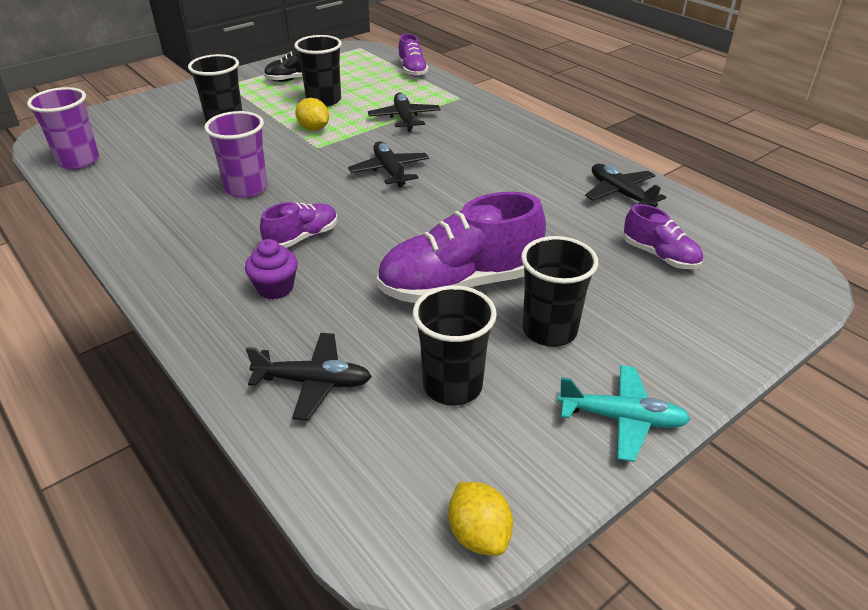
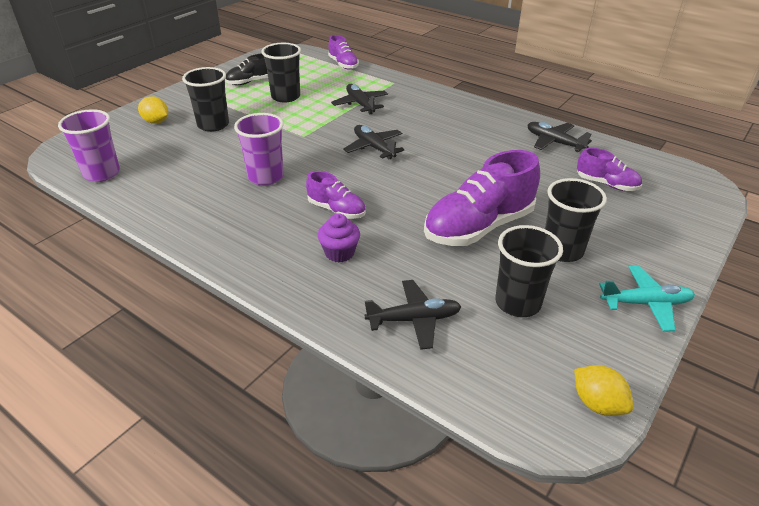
camera: 15 degrees left, 0 degrees up
purple shoe [260,202,338,248] -> purple shoe turned 90 degrees clockwise [306,171,366,219]
yellow lemon [295,98,329,131] -> yellow lemon moved to [138,96,168,124]

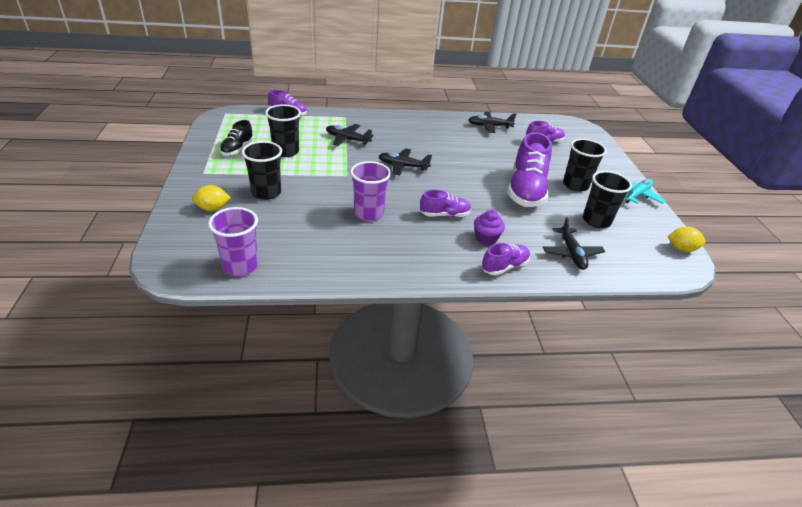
camera: 45 degrees left, 0 degrees up
black plane [365,280,462,350] -> black plane turned 135 degrees clockwise [543,217,605,270]
none -> purple shoe [482,243,530,275]

